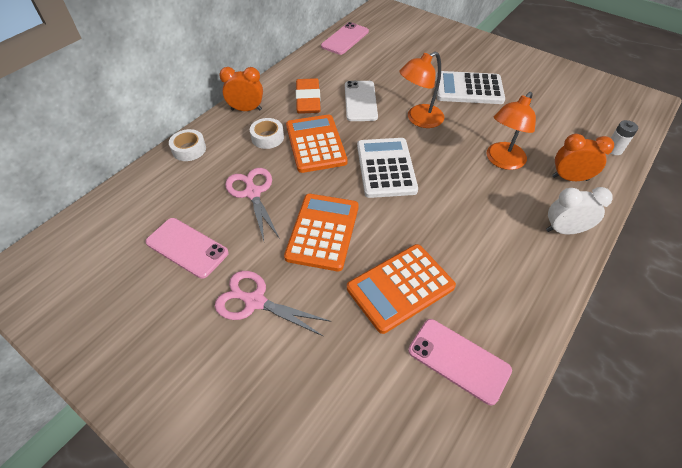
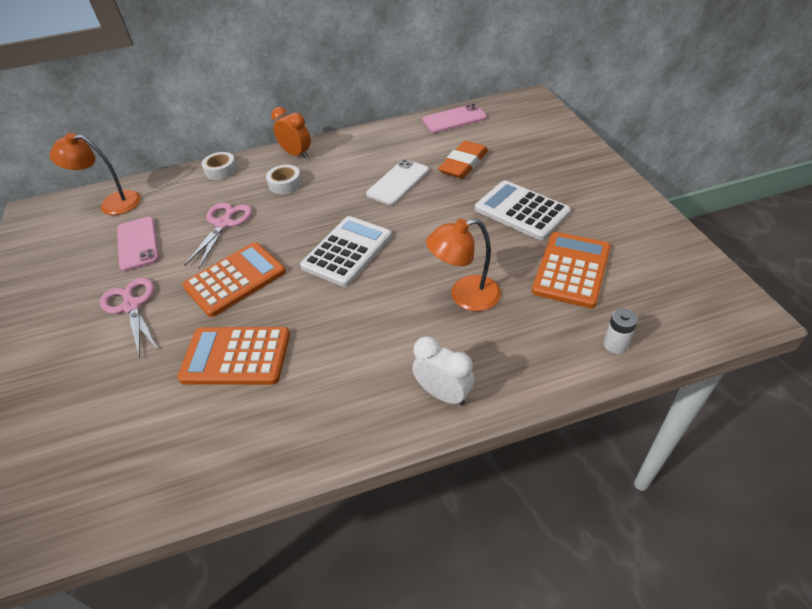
camera: 40 degrees right, 5 degrees down
orange calculator [286,115,348,173] -> orange calculator moved to [532,232,611,308]
orange eraser [296,78,321,114] -> orange eraser moved to [438,141,488,179]
orange lamp [399,52,444,128] -> orange lamp moved to [50,133,141,215]
pink phone [408,319,512,405] -> none
orange clock [552,134,614,181] -> none

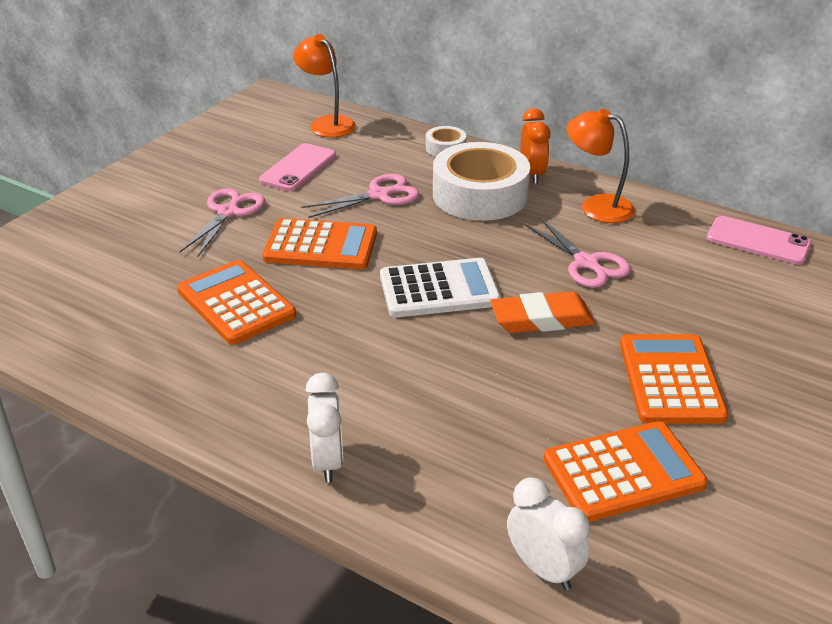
camera: 45 degrees right, 10 degrees down
white tape [266,165,302,194] -> white tape [433,142,530,221], size x2.18
white phone [366,159,429,205] -> pink scissors [525,217,630,288]
orange lamp [426,219,501,311] -> orange lamp moved to [567,109,635,223]
orange eraser [438,141,488,179] -> orange eraser moved to [490,292,595,333]
white calculator [475,180,571,240] -> orange calculator [620,334,728,424]
white battery [603,309,638,354] -> white clock [507,478,590,590]

